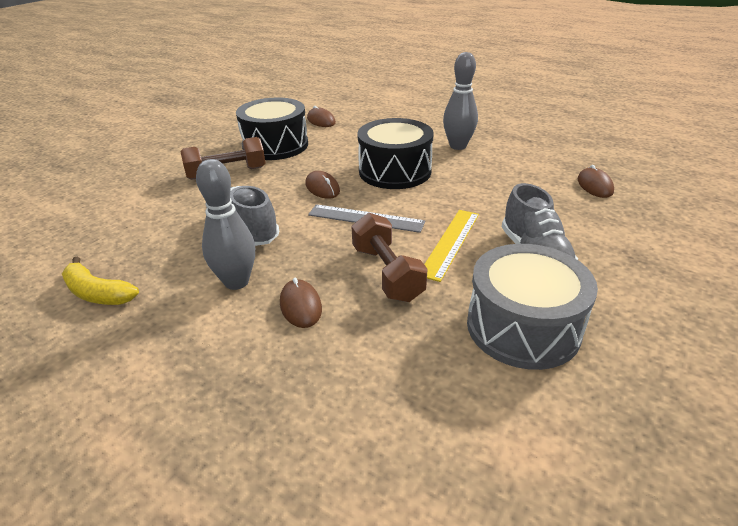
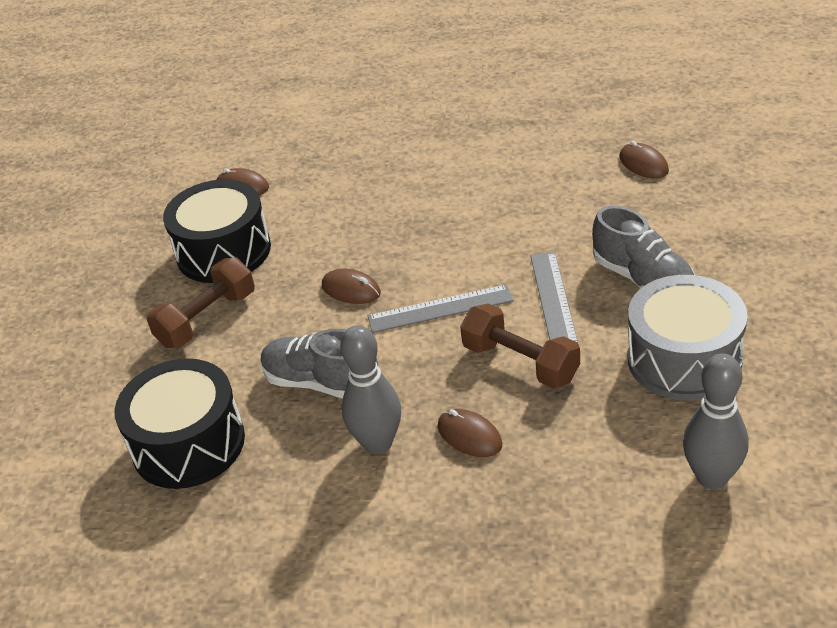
camera: 25 degrees left, 5 degrees up
yellow banana [62,256,139,305] -> none
black drum [357,118,434,189] -> black drum moved to [114,359,245,489]
yellow ruler [424,210,479,282] -> grey ruler [530,252,578,342]
grey bowling pin [443,52,478,150] -> grey bowling pin moved to [683,353,748,489]

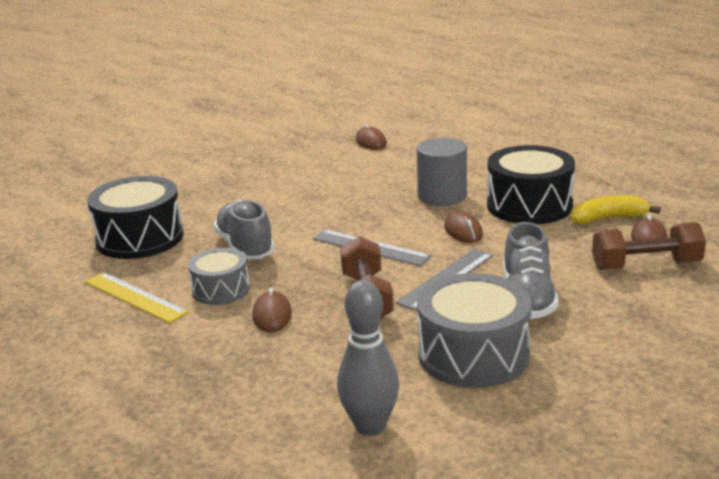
camera: 40 degrees right, 15 degrees down
brown dumbbell [147,257,255,348] -> brown dumbbell moved to [592,222,706,270]
black drum [163,179,271,283] -> black drum moved to [487,145,575,224]
brown mouse [322,269,381,304] -> brown mouse moved to [444,211,483,243]
grey bowling pin [341,325,401,454] -> grey drum [188,248,250,305]
none -> yellow ruler [85,272,188,323]
none -> grey cylinder [417,138,467,206]
none -> yellow banana [571,195,661,224]

